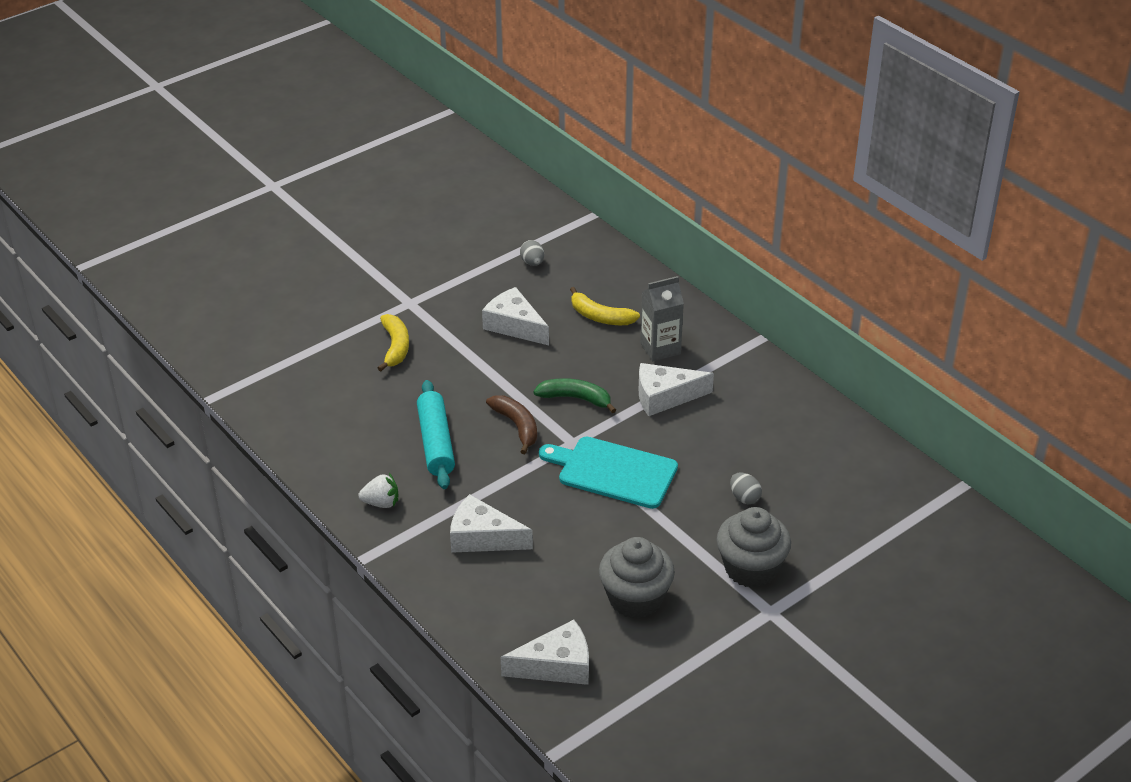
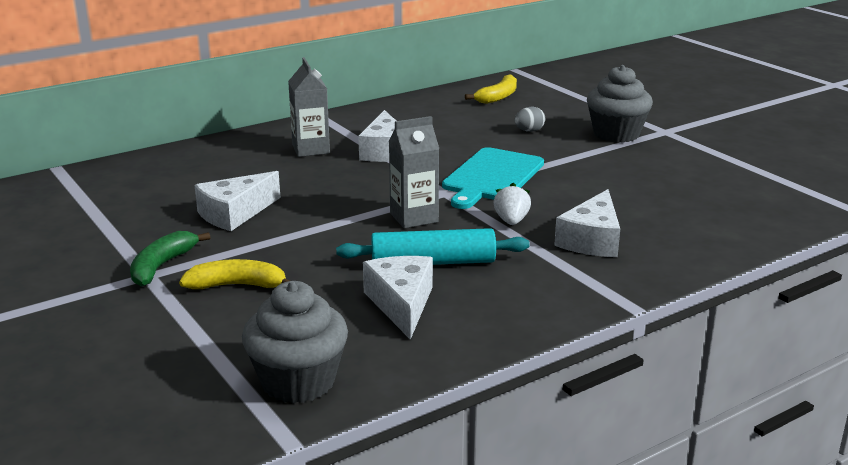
camera: 85 degrees left, 15 degrees down
white strawberry [358,473,398,508] -> white strawberry moved to [494,183,531,225]
brown banana [486,395,537,454] -> grey carton [389,116,439,228]
white cheese [501,620,589,685] -> white cheese moved to [363,256,433,340]
grey egg [520,240,544,266] -> none
green banana [534,378,616,413] -> green banana moved to [130,231,210,286]
yellow banana [570,287,640,325] -> yellow banana moved to [465,74,517,104]
grey cupcake [599,537,675,619] -> grey cupcake moved to [242,281,348,403]

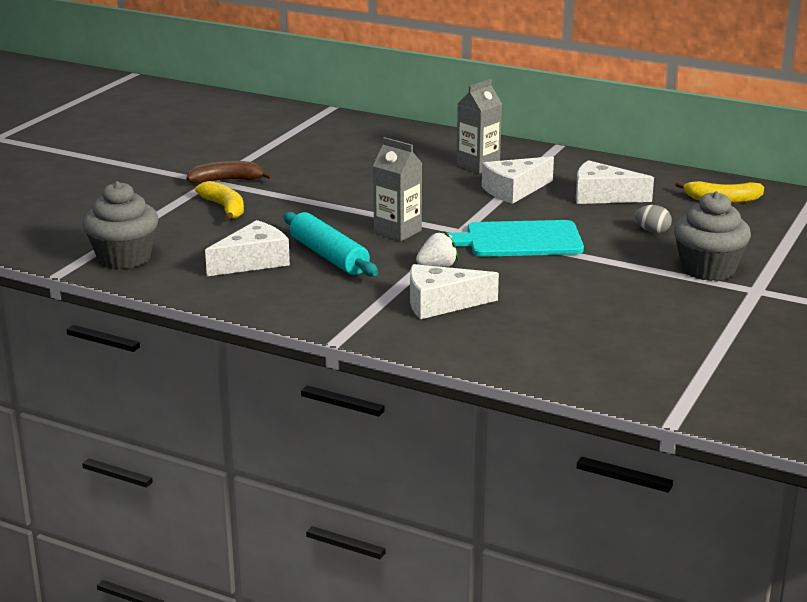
camera: 60 degrees right, 0 degrees up
green banana [130,231,210,286] -> brown banana [186,161,273,184]
white cheese [195,171,280,231] -> white cheese moved to [576,160,654,204]

